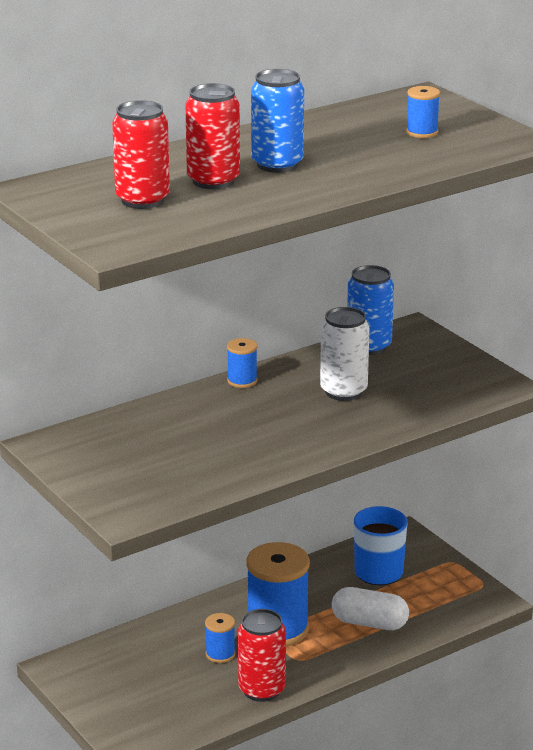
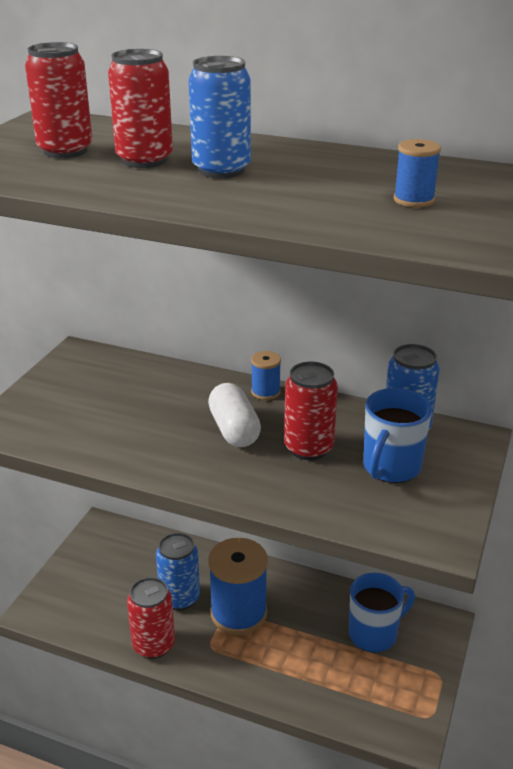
camera: 55 degrees right, 5 degrees up
blue spool [205,613,235,663] -> blue can [156,533,200,610]
white can [320,307,369,401] -> red can [284,362,338,460]
white capsule [332,587,409,630] -> white capsule moved to [208,383,261,447]
none -> blue mug [363,388,432,483]

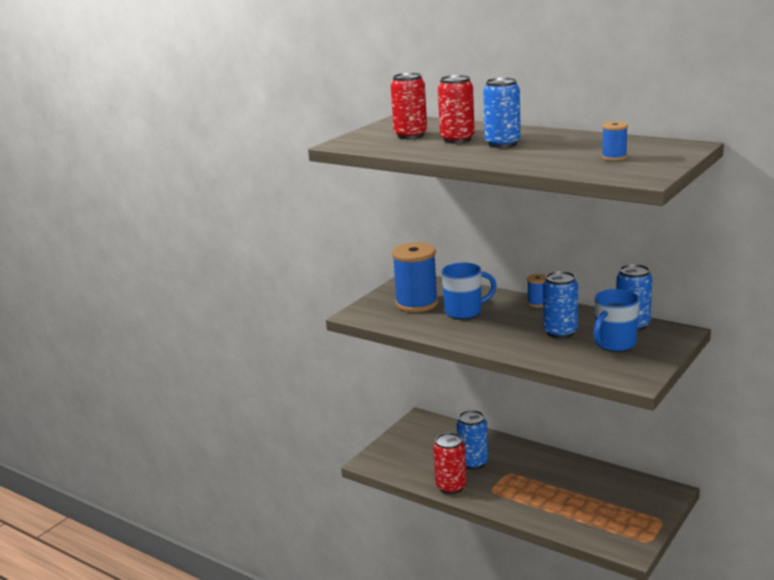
camera: 15 degrees right, 10 degrees down
white capsule [208,383,261,447] -> none
blue spool [208,538,268,635] -> blue spool moved to [392,242,438,312]
red can [284,362,338,460] -> blue can [543,271,578,339]
blue mug [349,573,415,652] -> blue mug moved to [441,262,497,319]

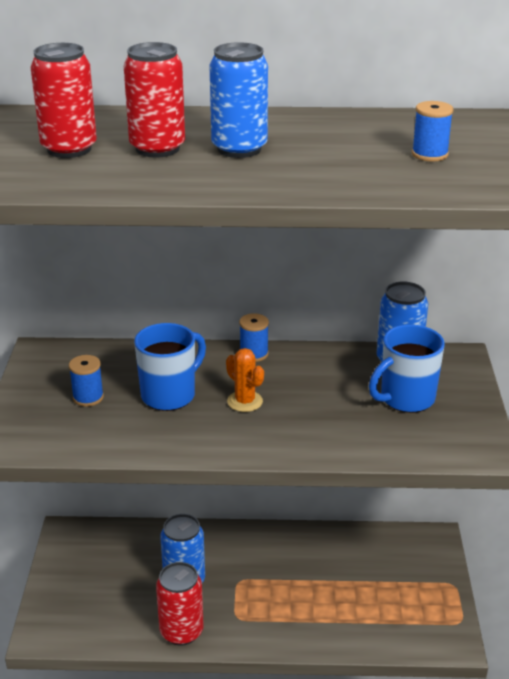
camera: 35 degrees left, 10 degrees up
blue spool [392,242,438,312] -> blue spool [69,355,104,407], size x0.47
blue can [543,271,578,339] -> none
blue mug [594,289,640,352] -> blue mug turned 45 degrees clockwise [369,325,445,413]
none -> orange cactus [226,348,264,412]

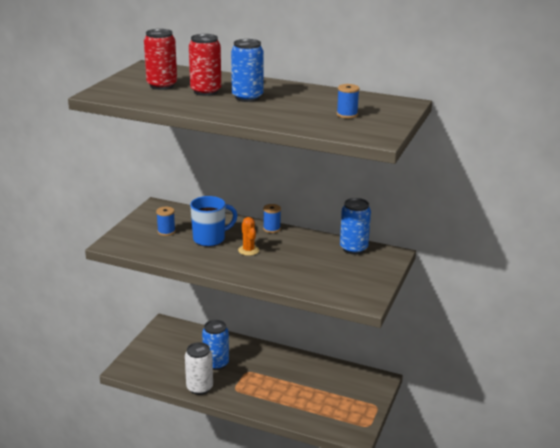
camera: 20 degrees right, 5 degrees down
red can [156,562,204,646] -> white can [185,342,213,395]
blue mug [369,325,445,413] -> none

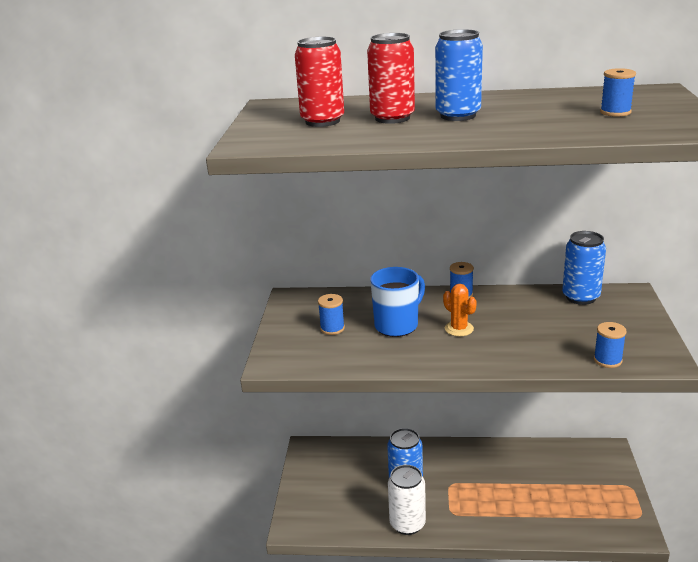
camera: 15 degrees left, 0 degrees up
none -> blue spool [594,322,627,368]

